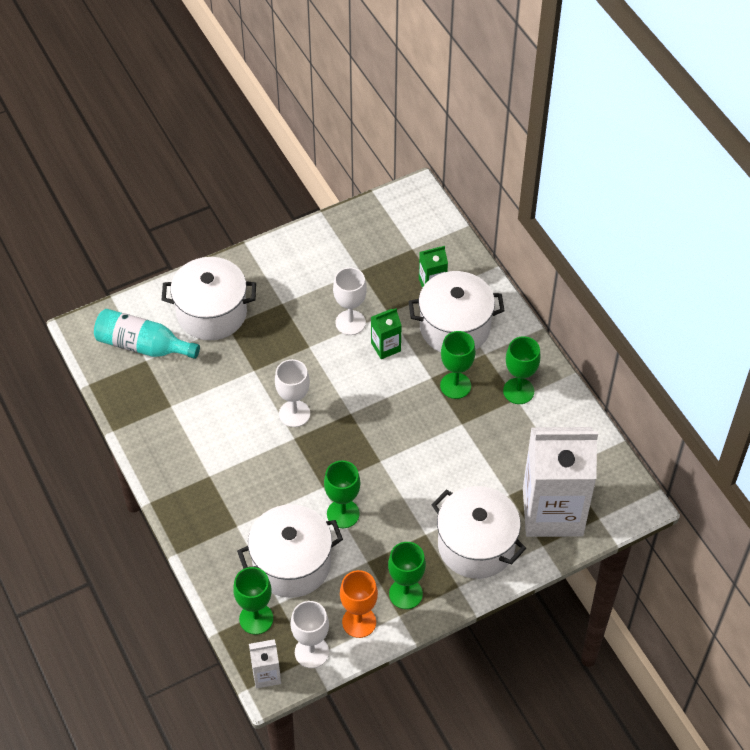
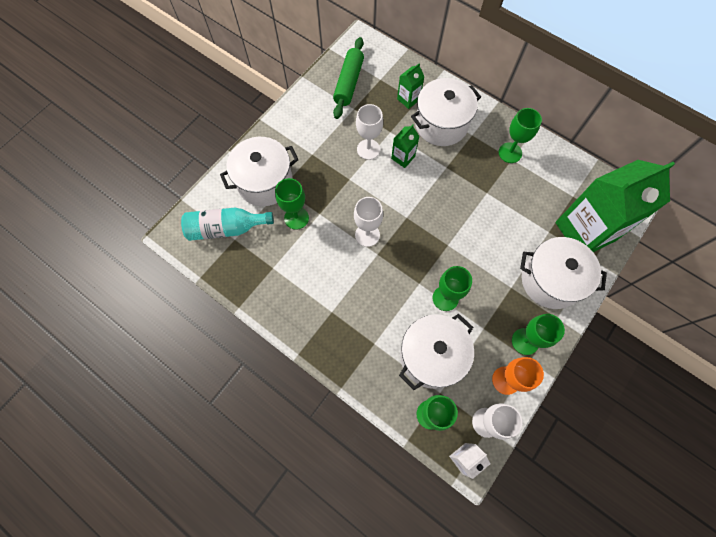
camera: 25 degrees left, 15 degrees up
green goblet [440,331,475,399] -> green goblet moved to [275,178,309,230]
white carton [523,427,598,537] -> green carton [555,160,675,252]
none -> green rolling pin [333,37,364,119]

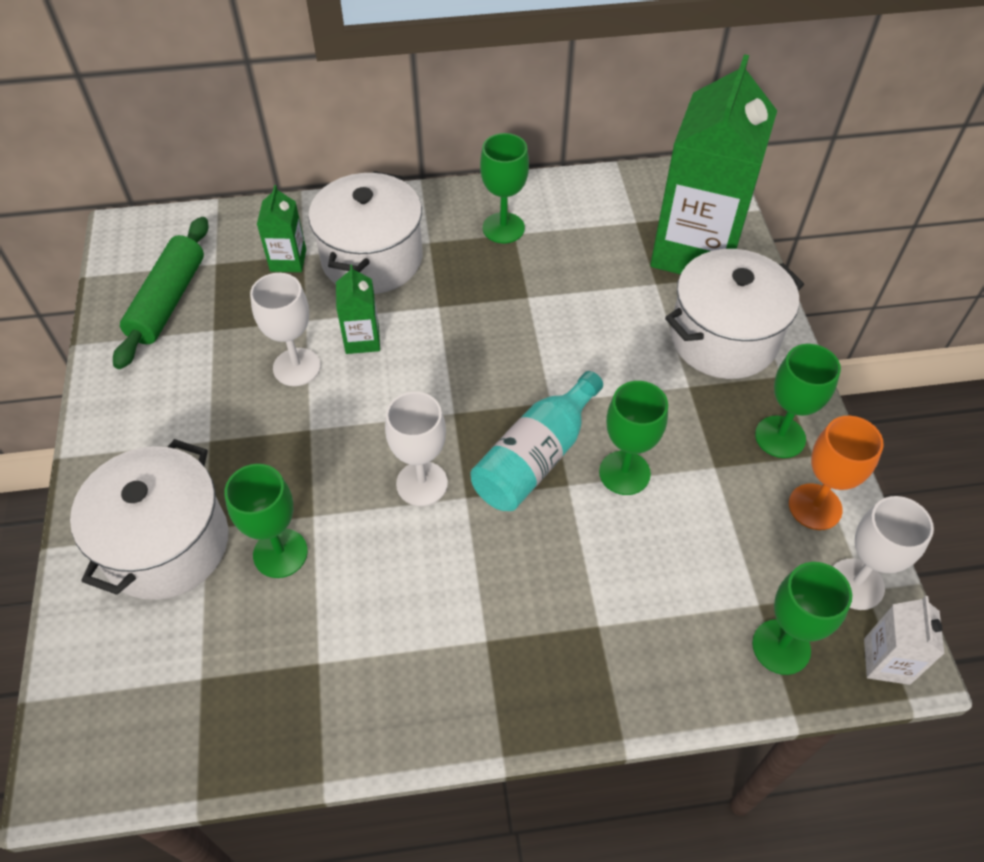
camera: 45 degrees left, 15 degrees down
turquoise bottle [181,208,274,241] -> turquoise bottle moved to [471,371,603,511]
green rolling pin [333,37,364,119] -> green rolling pin turned 45 degrees clockwise [113,217,208,369]
white pot [399,314,474,390] -> none

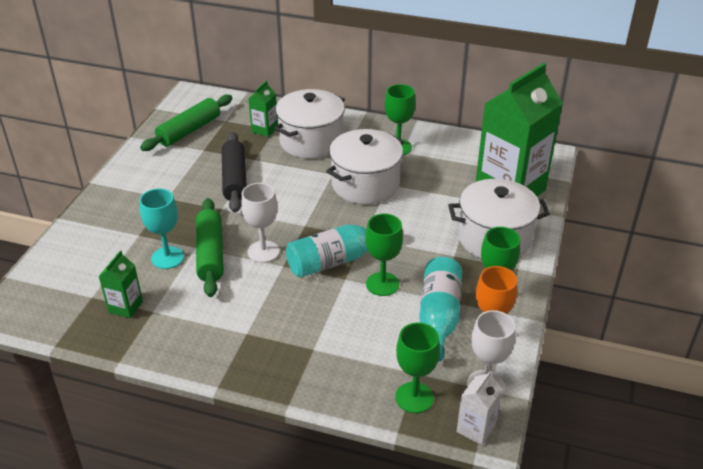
camera: 25 degrees right, 15 degrees down
white pot [70,439,228,600] -> white pot moved to [326,129,404,205]
green goblet [224,464,308,578] -> turquoise goblet [140,188,184,269]
white goblet [250,273,321,386] -> black rolling pin [222,132,247,213]
green carton [336,265,380,354] -> green carton moved to [98,250,143,318]
none -> green rolling pin [196,198,224,297]
none -> turquoise bottle [419,257,462,362]

